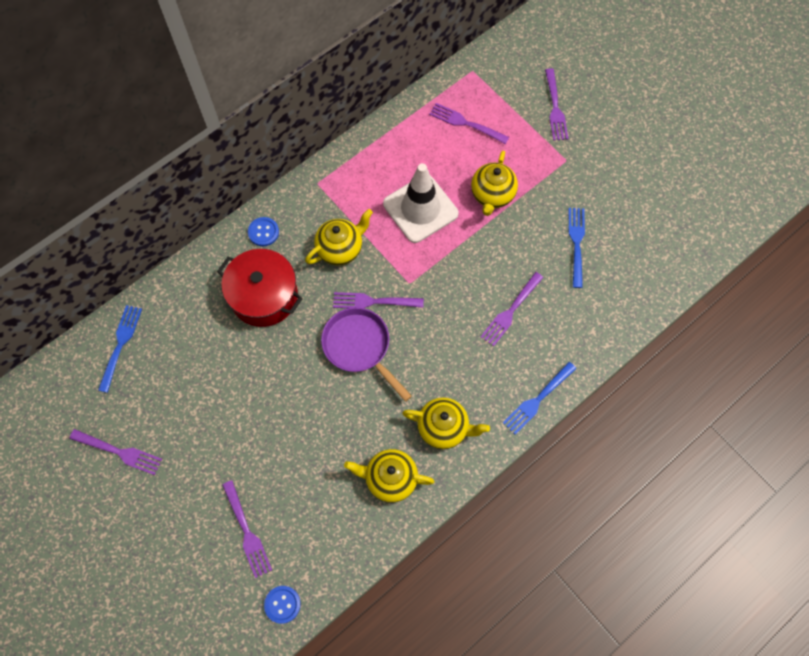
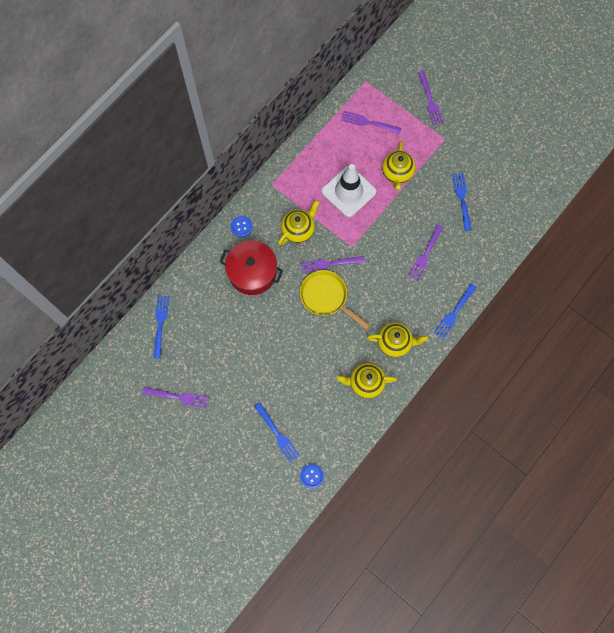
camera: 10 degrees left, 5 degrees up
purple fork [222,480,272,578] -> blue fork [254,403,300,463]
purple pan [321,307,412,402] -> yellow pan [300,270,370,330]

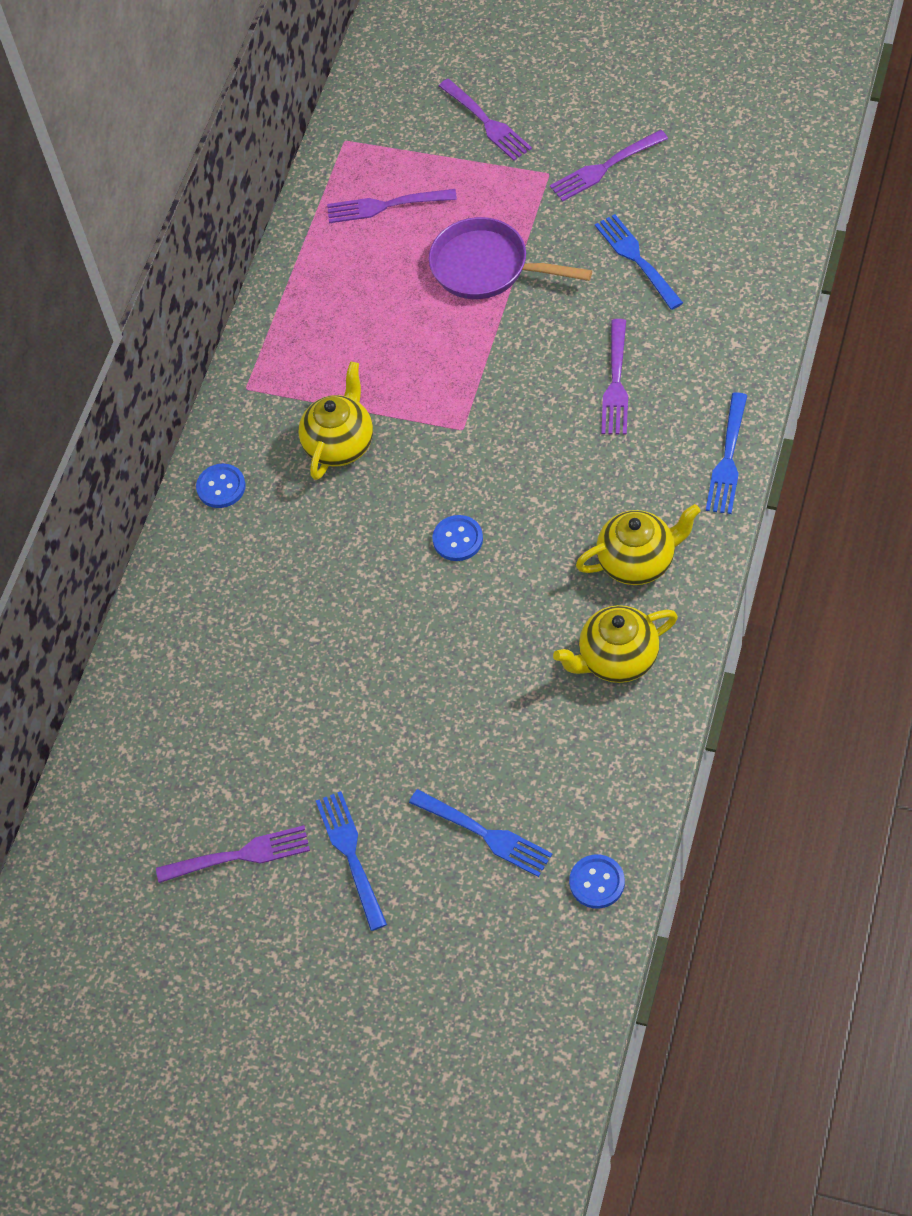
camera: 15 degrees left, 15 degrees down
blue fork [153,295,169,358] -> blue fork moved to [316,791,387,931]
red pot [219,240,283,295] -> none
yellow pan [300,270,370,330] -> blue button [432,515,483,561]
purple fork [301,256,365,273] -> purple fork moved to [550,130,668,202]
white traffic cone [322,164,376,217] -> none
yellow teapot [382,141,416,190] -> purple pan [429,217,592,299]

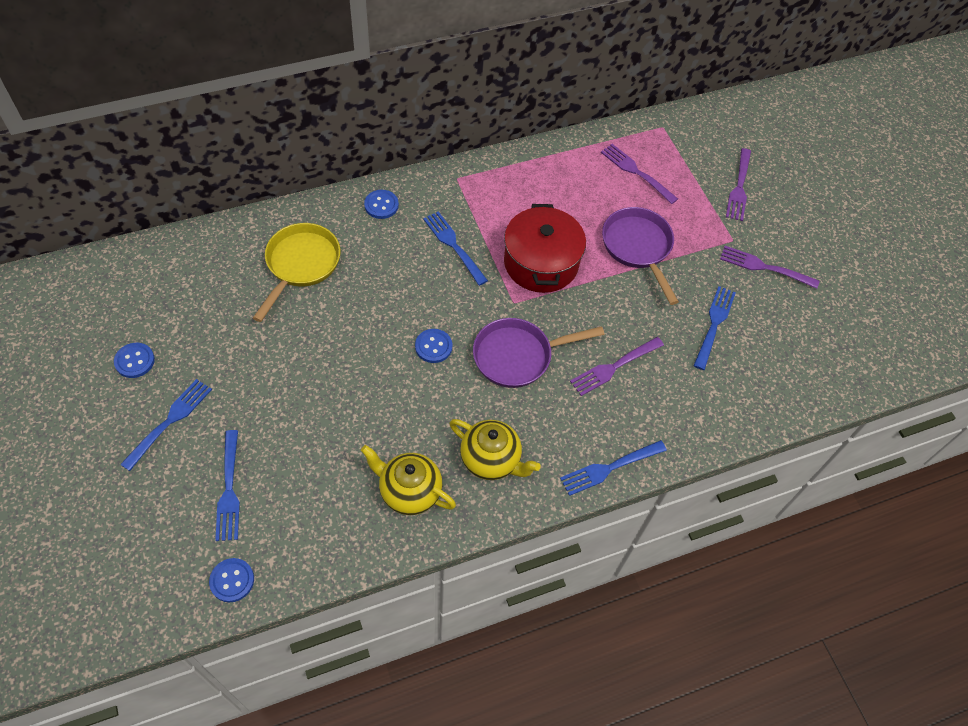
camera: 40 degrees right, 0 degrees up
purple fork [156,825,310,883] -> blue button [114,343,155,378]
yellow teapot [298,362,373,480] -> blue fork [423,211,488,286]
none -> yellow pan [253,223,340,322]
none -> purple pan [473,318,605,388]
none -> red pot [504,204,586,293]

